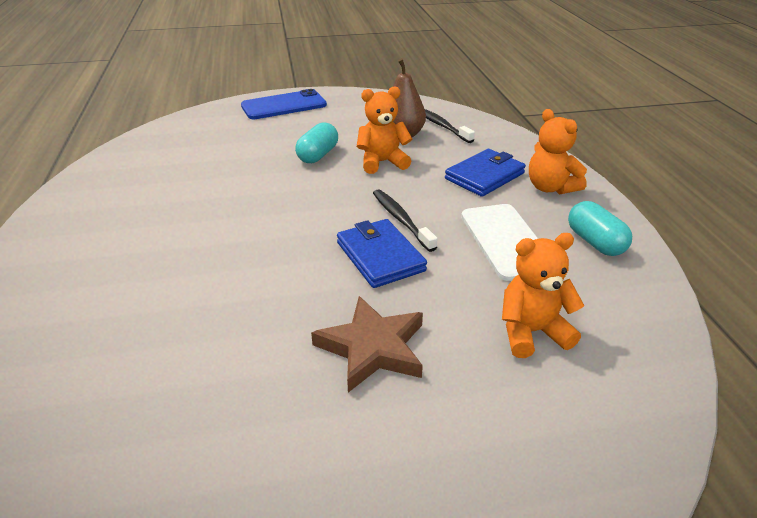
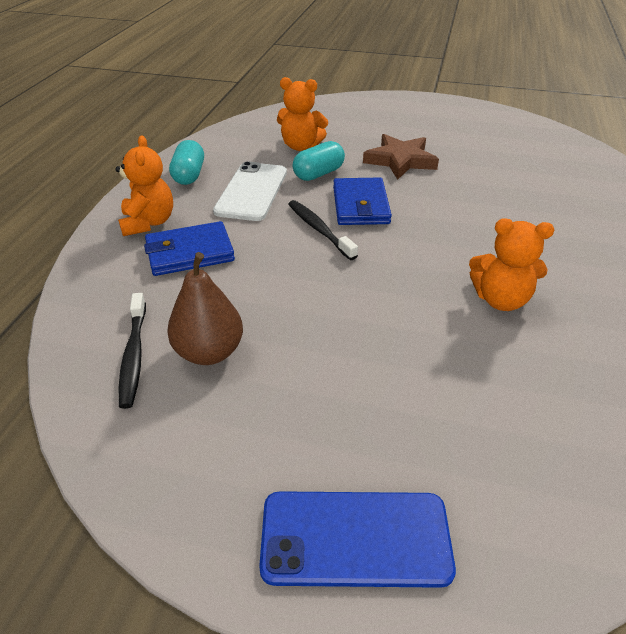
camera: 155 degrees left, 5 degrees up
turquoise capsule [295,122,338,163] -> turquoise capsule moved to [293,141,345,181]
orange teddy bear [357,86,412,174] -> orange teddy bear moved to [469,218,554,311]
black toothbrush [373,189,437,252] -> black toothbrush turned 150 degrees clockwise [288,200,358,260]

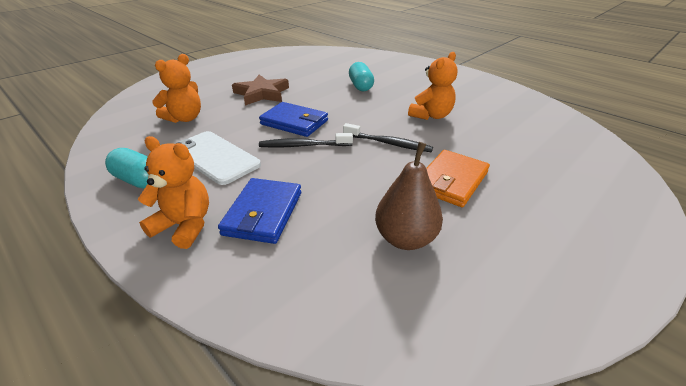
camera: 60 degrees left, 5 degrees down
black toothbrush [119,293,146,409] -> black toothbrush moved to [343,123,433,152]
blue phone [259,491,456,588] -> none
turquoise capsule [293,141,345,181] -> turquoise capsule moved to [349,62,374,91]
none -> orange wallet [426,150,490,207]

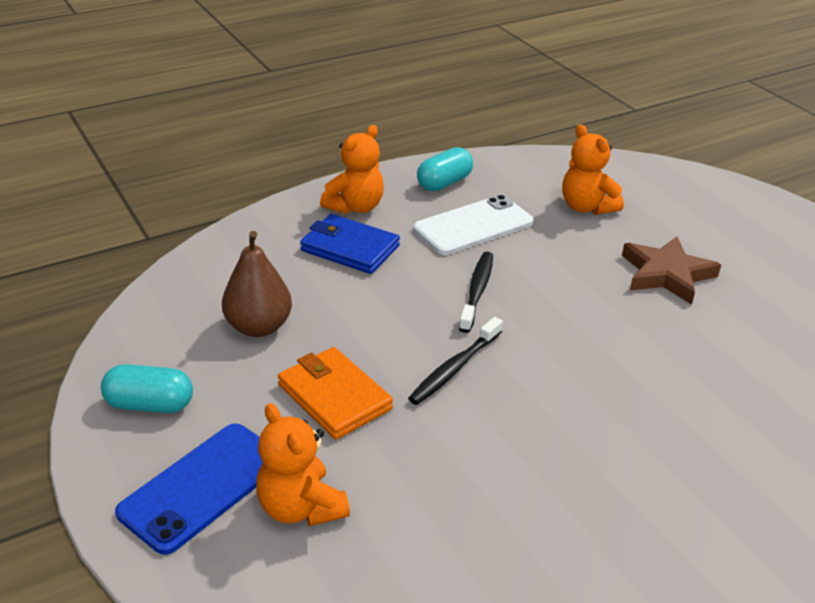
camera: 105 degrees right, 0 degrees up
blue wallet [259,102,328,137] -> none
turquoise capsule [349,62,374,91] -> turquoise capsule moved to [101,364,193,413]
orange teddy bear [408,52,457,120] -> orange teddy bear moved to [256,403,350,526]
none -> blue phone [115,424,263,555]

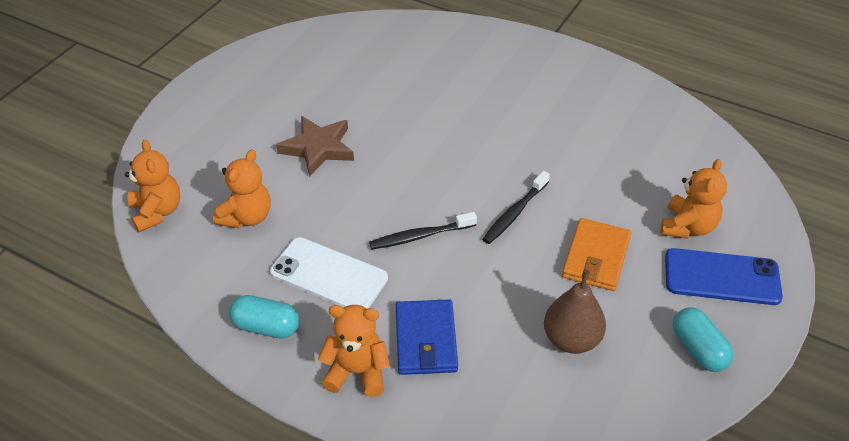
camera: 120 degrees left, 10 degrees up
black toothbrush [408,317,503,405] -> black toothbrush turned 120 degrees clockwise [483,171,550,244]
none -> orange teddy bear [125,140,180,232]

